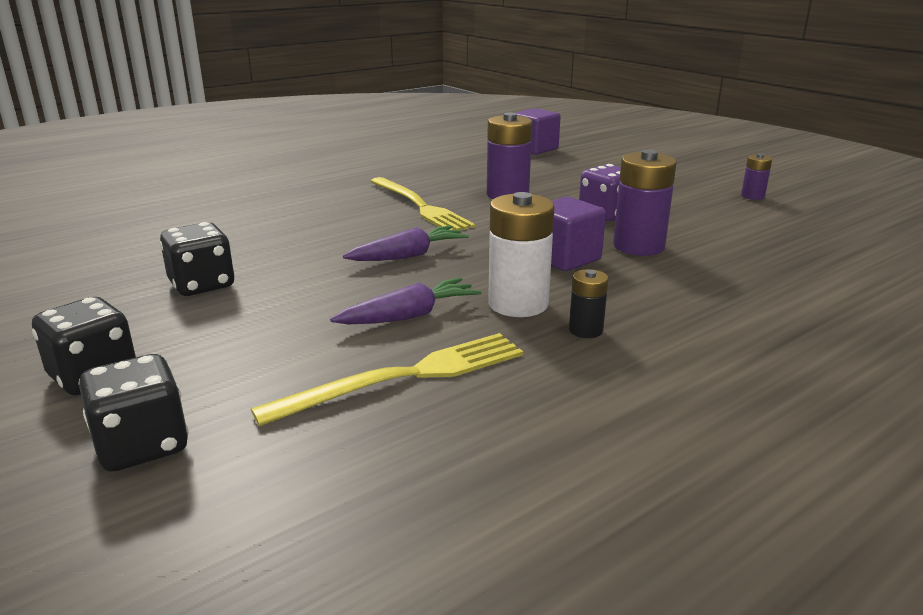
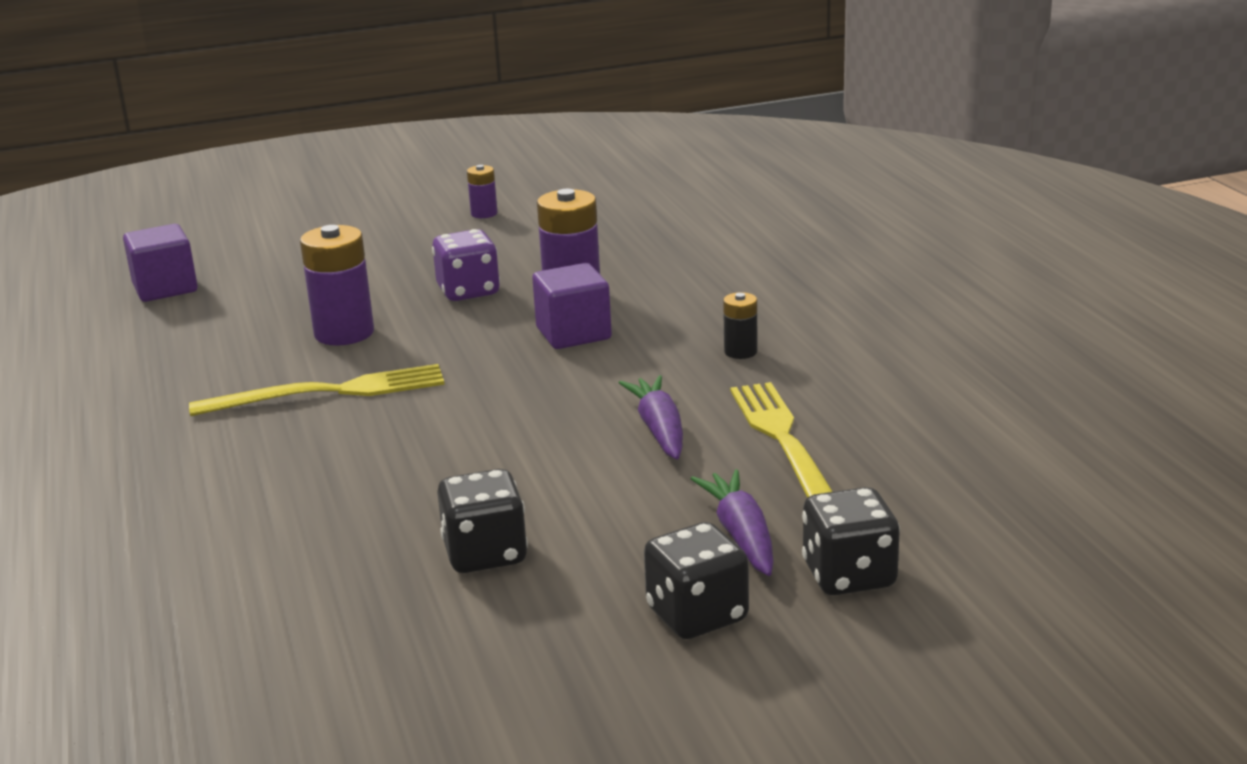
camera: 70 degrees left, 0 degrees up
purple carrot [343,225,469,261] -> purple carrot moved to [691,469,774,576]
white battery [488,192,555,317] -> none

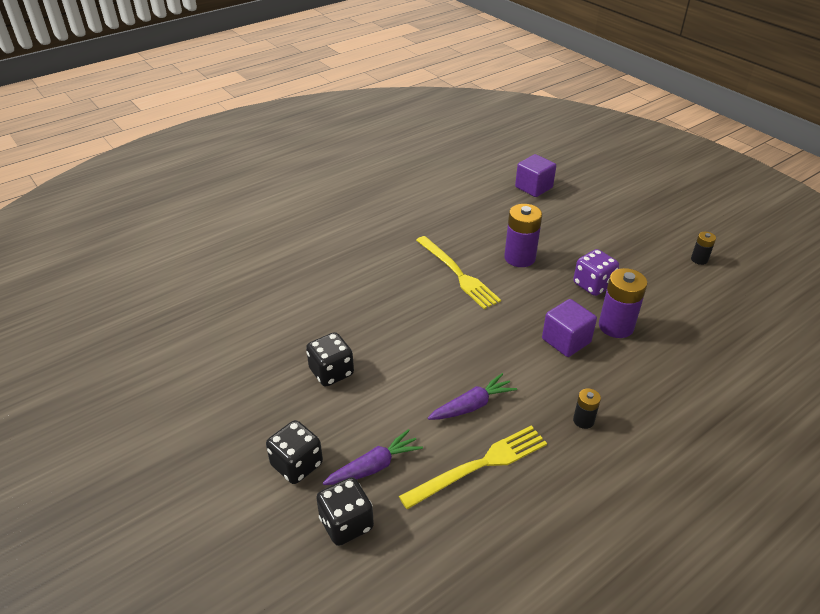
camera: 70 degrees right, 15 degrees up
purple battery [467,165,498,218] -> black battery [691,232,716,265]

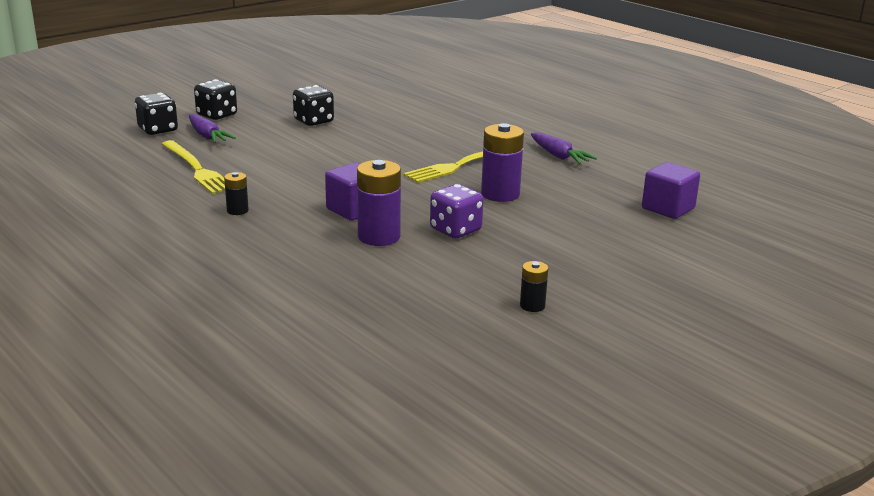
camera: 85 degrees right, 15 degrees down
purple carrot [428,373,517,420] -> purple carrot moved to [531,132,597,164]

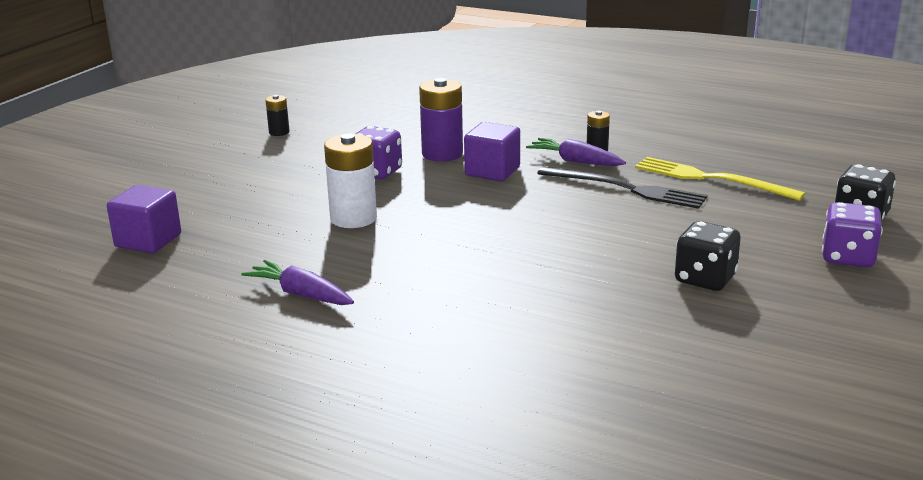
camera: 160 degrees right, 0 degrees up
purple carrot [189,114,236,143] -> purple carrot moved to [526,138,626,166]
black dice [194,79,237,120] -> purple dice [822,202,883,268]
yellow fork [403,149,524,183] -> none
purple battery [481,123,524,202] -> white battery [324,133,377,228]
none -> black fork [537,166,708,209]

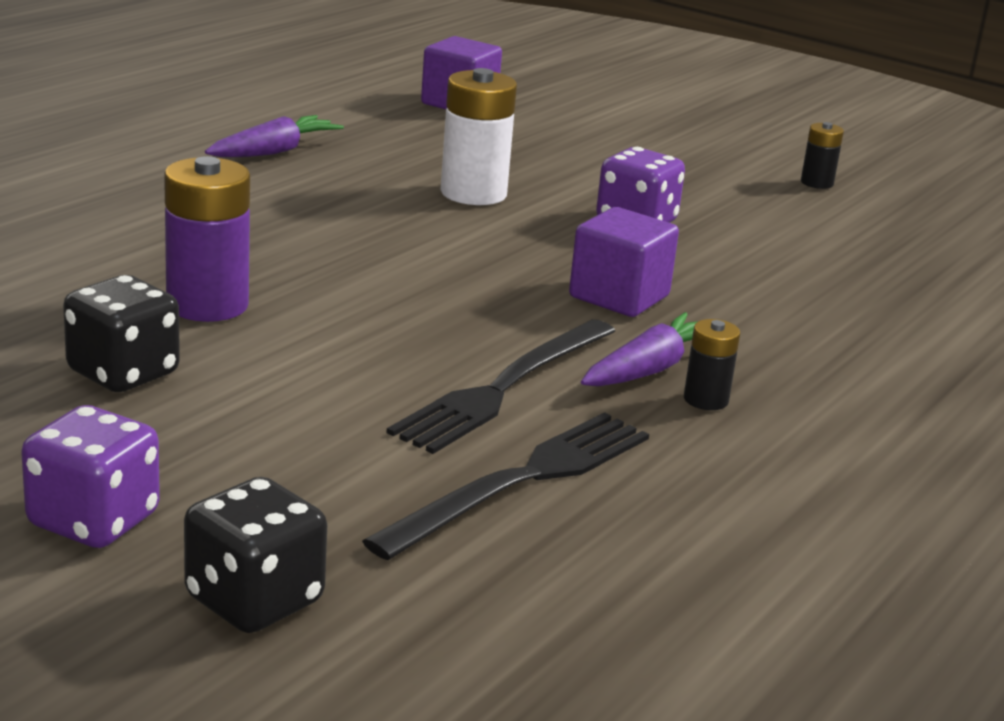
camera: 95 degrees right, 0 degrees up
purple battery [419,78,463,162] -> purple battery moved to [164,156,250,322]
yellow fork [635,157,805,201] -> black fork [362,412,649,560]

